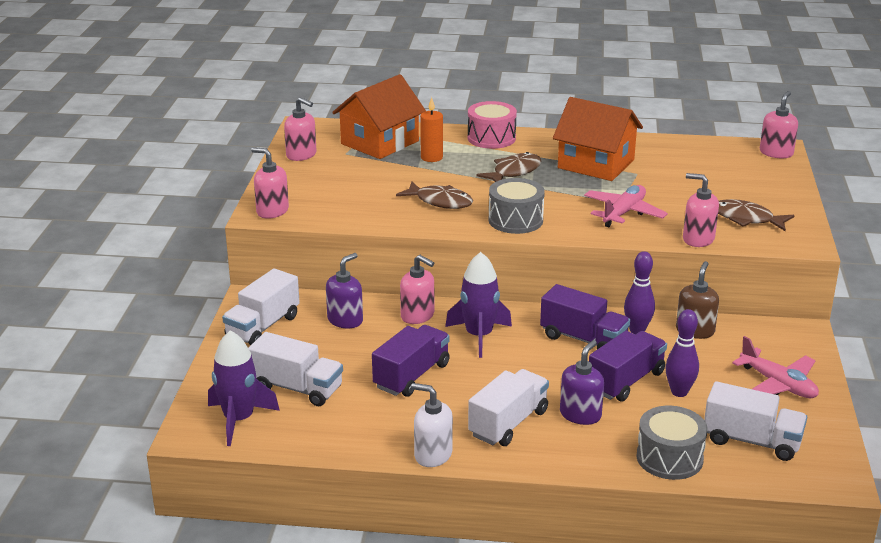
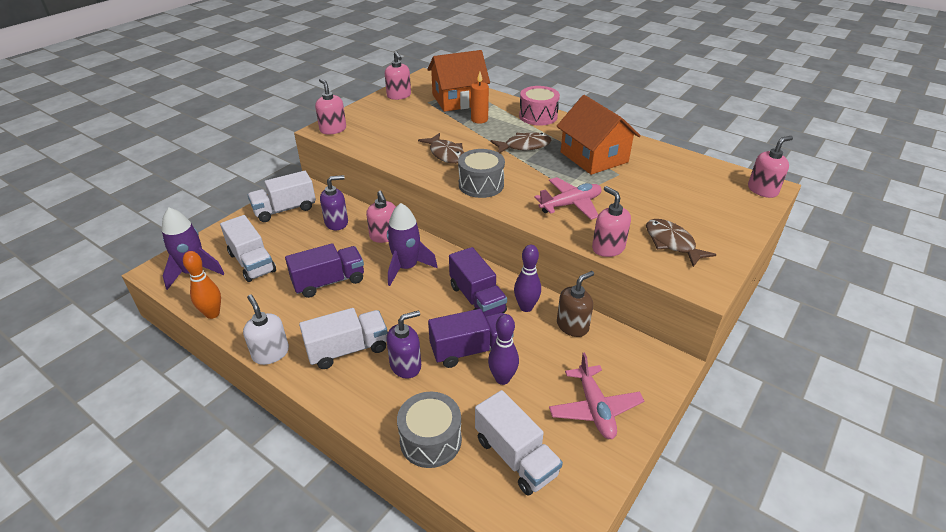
camera: 30 degrees right, 10 degrees up
none -> orange bowling pin [183,251,221,319]

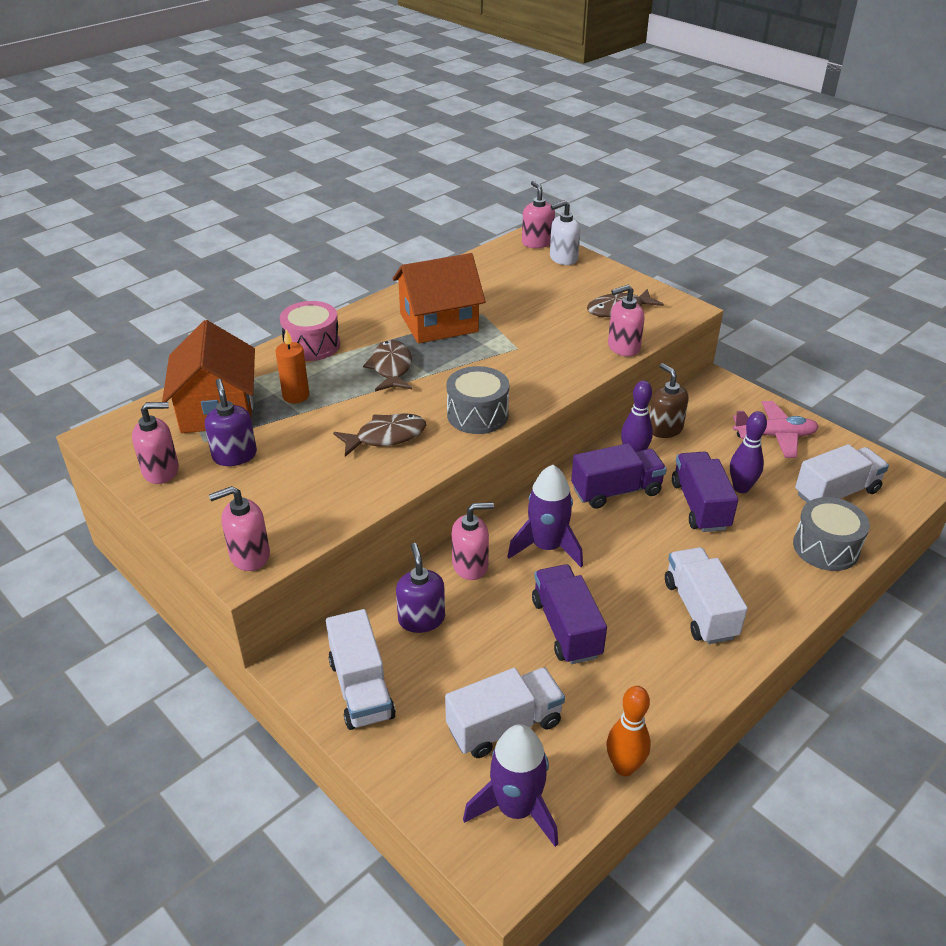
camera: 80 degrees left, 0 degrees up
white soap dispenser [243,295,289,365] -> white soap dispenser moved to [550,200,580,265]
purple soap dispenser [386,310,421,379] -> purple soap dispenser moved to [205,379,257,466]
pink plane [534,177,602,220] -> none

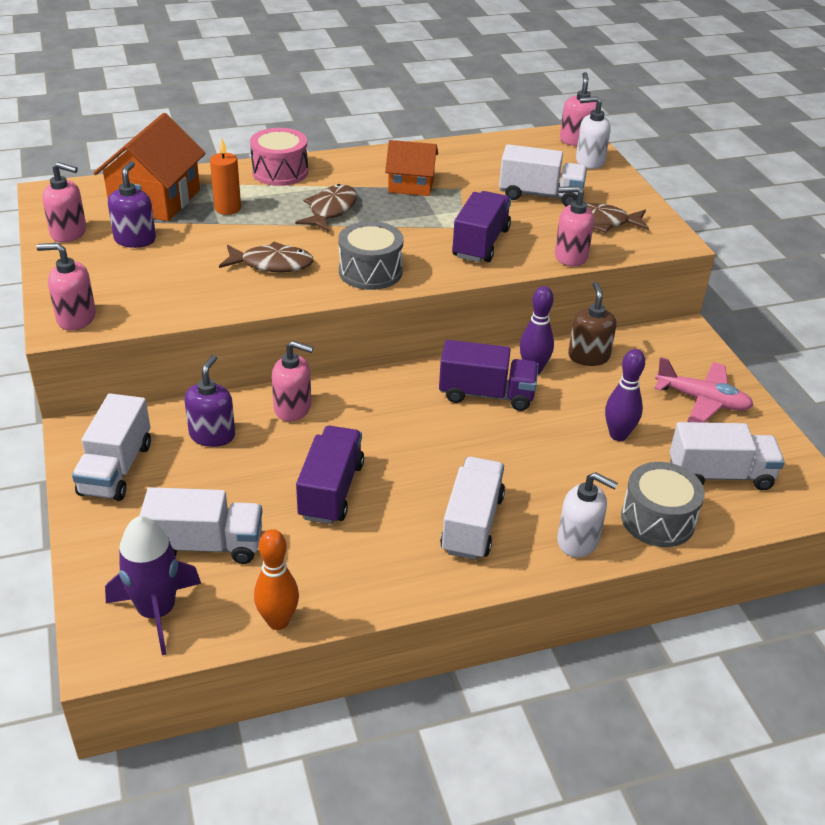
camera: 25 degrees right, 0 degrees up
orange house [392,253,486,344] -> orange house [385,140,438,196], size x0.63
purple rocket [507,465,583,567] -> none
purple truck [672,452,738,532] -> purple truck moved to [452,191,511,262]
none -> white truck [499,144,587,206]
none -> white soap dispenser [557,472,618,557]

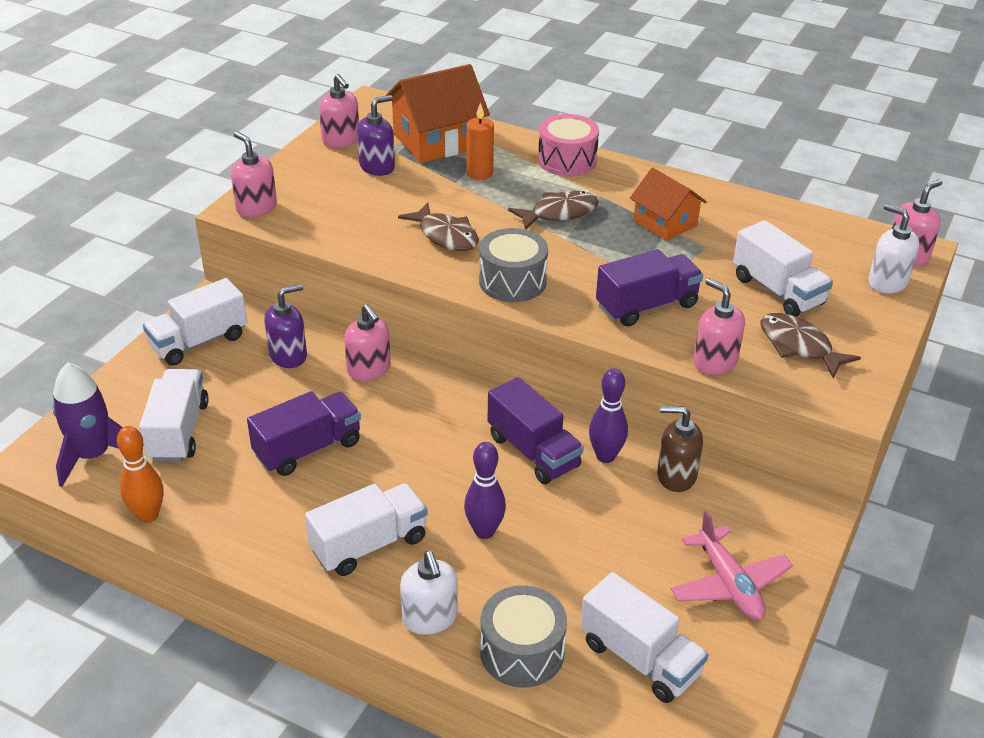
camera: 45 degrees right, 0 degrees up
white truck [139,487,262,564] -> white truck turned 135 degrees counterclockwise [139,369,209,462]
brown soap dispenser [568,282,617,366] -> brown soap dispenser turned 120 degrees counterclockwise [657,406,703,492]
purple bowling pin [605,349,645,441] -> purple bowling pin moved to [464,442,506,539]

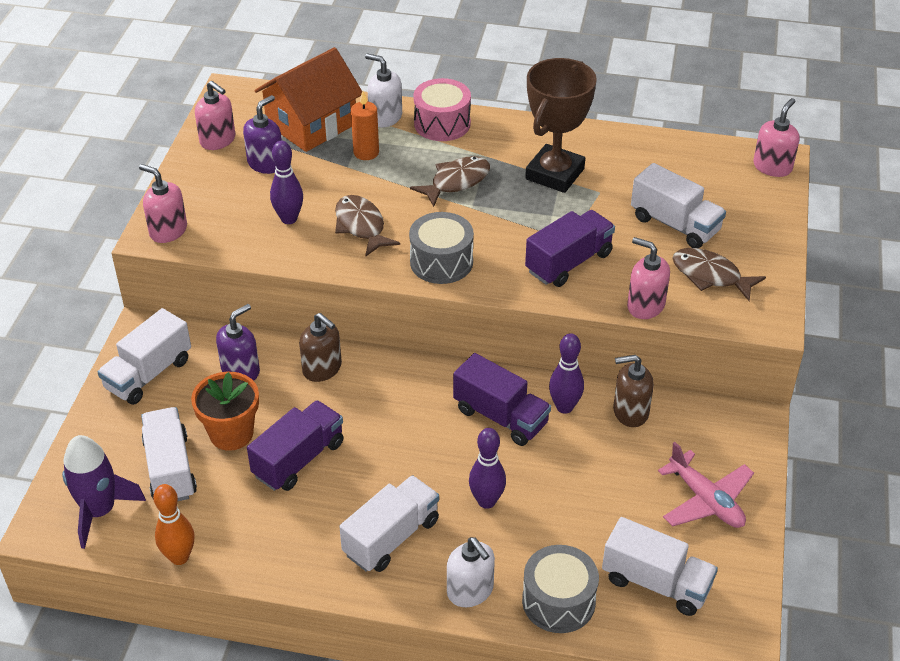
camera: 15 degrees left, 5 degrees up
pink soap dispenser [344,304,391,381] -> brown soap dispenser [299,313,342,382]
brown fish [398,202,479,251] -> brown fish turned 150 degrees counterclockwise [335,195,400,257]
orange house [630,168,707,241] -> brown trophy [525,58,597,193]
white soap dispenser [868,204,919,293] -> white soap dispenser moved to [365,53,402,127]
none -> orange flower pot [191,372,259,451]
none -> purple bowling pin [270,141,303,224]

